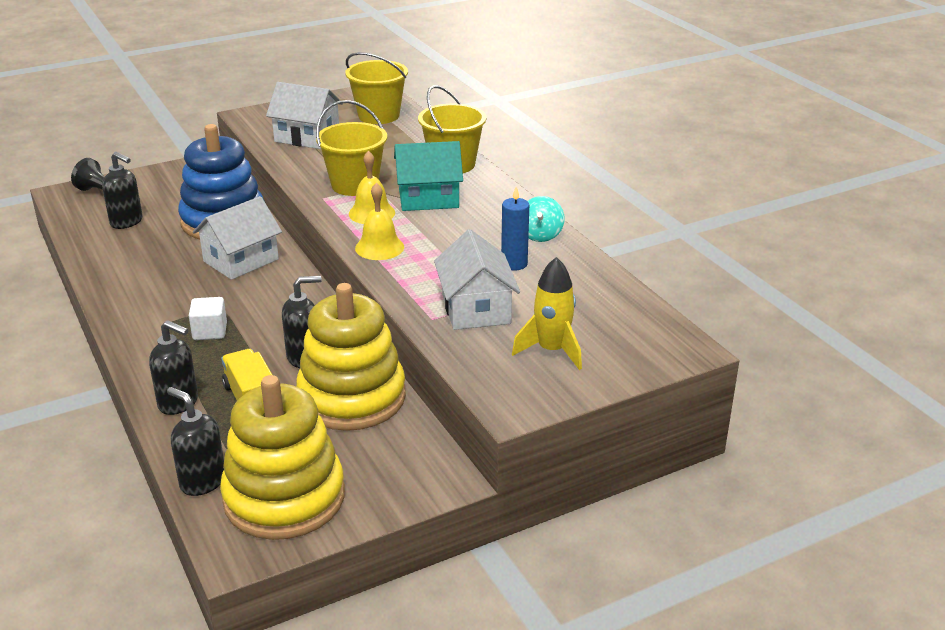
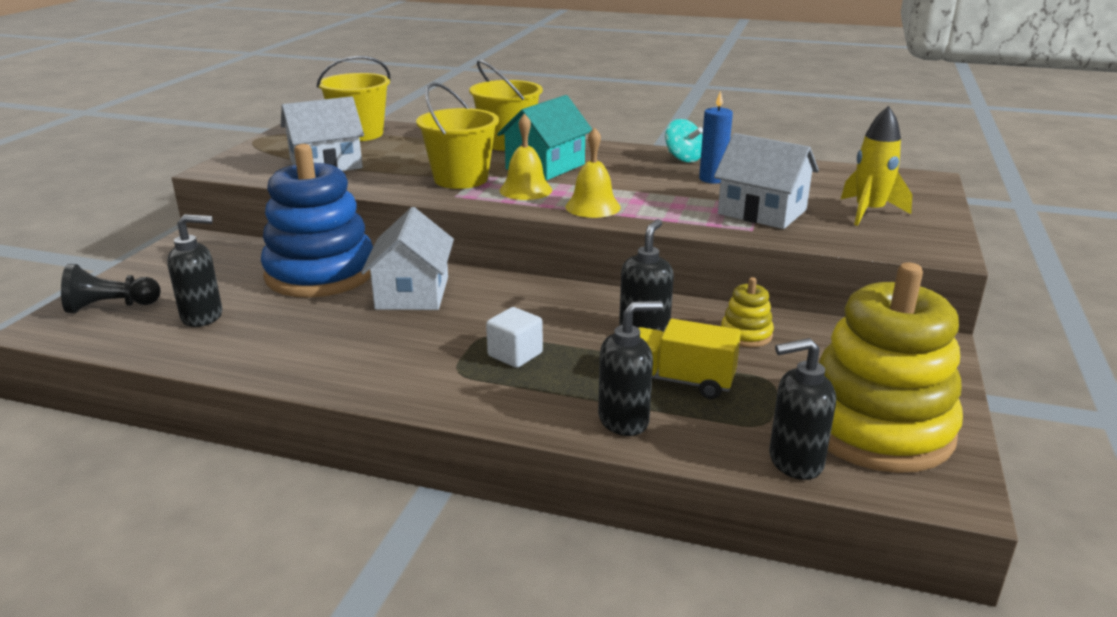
camera: 45 degrees left, 5 degrees down
yellow stacking toy [296,283,406,431] -> yellow stacking toy [721,277,774,347], size x0.42

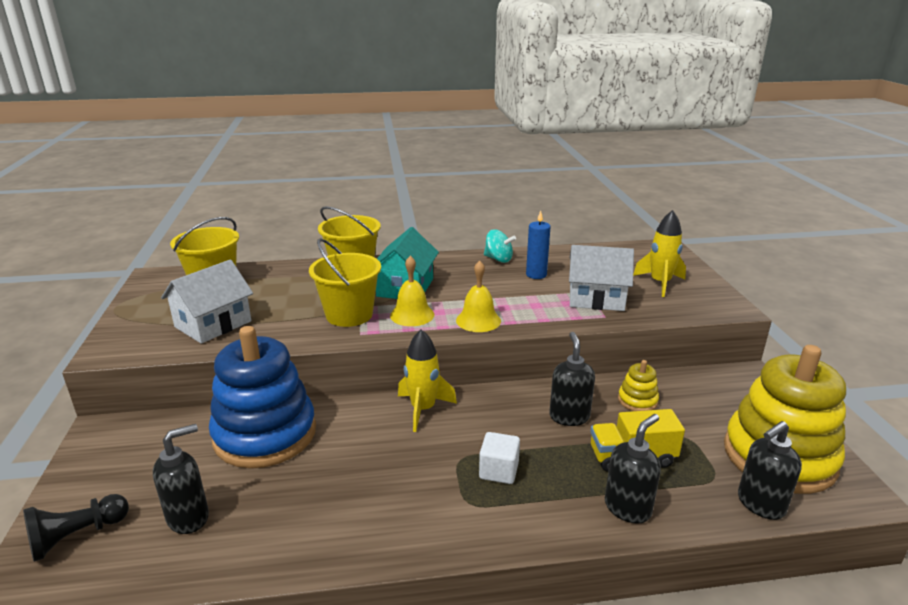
camera: 25 degrees left, 0 degrees up
white house [361,207,454,310] -> none
none -> yellow rocket [398,329,457,432]

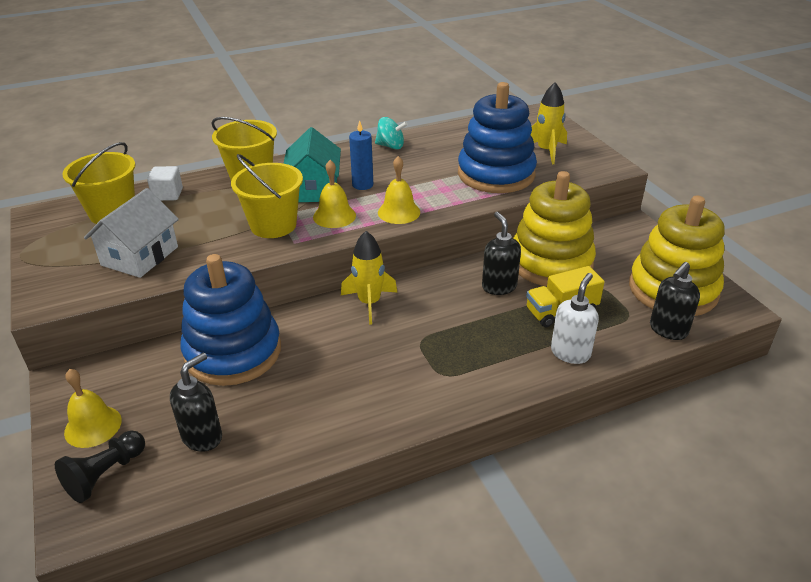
camera: 15 degrees left, 10 degrees up
white cube [479,432,520,484] -> white cube moved to [147,166,183,201]
blue candle [526,211,550,279] -> blue candle moved to [349,120,373,190]
white house [569,245,634,311] -> blue stacking toy [458,82,537,193]
black soap dispenser [605,414,661,524] -> white soap dispenser [551,273,599,364]
yellow stacking toy [618,360,659,411] -> yellow stacking toy [513,171,596,286], size x2.40
none -> yellow bell [64,369,122,448]

